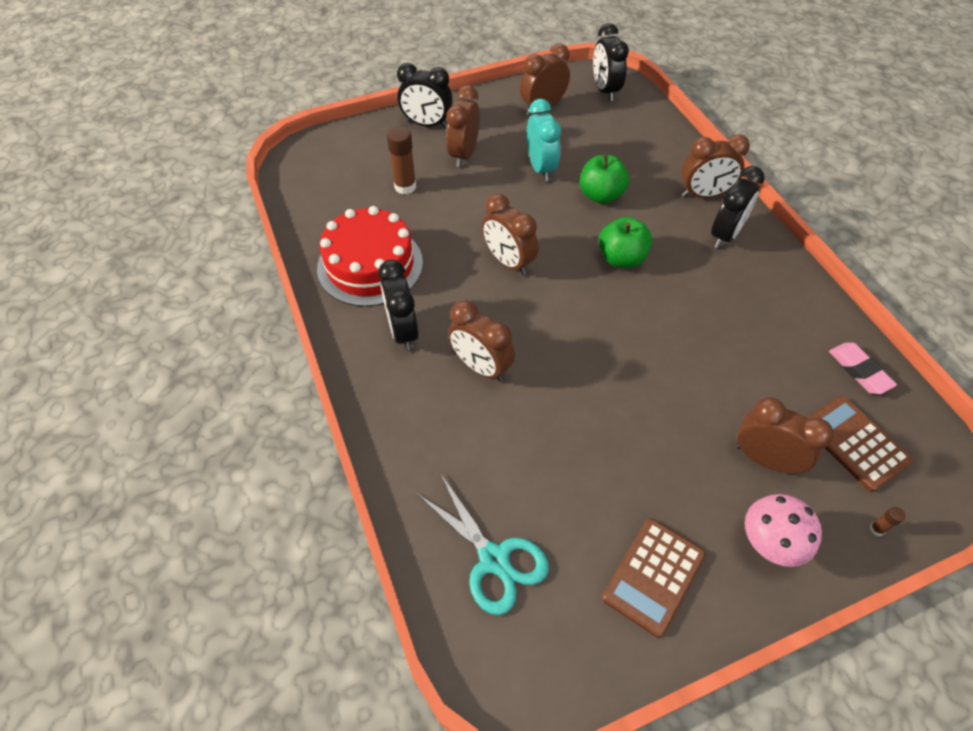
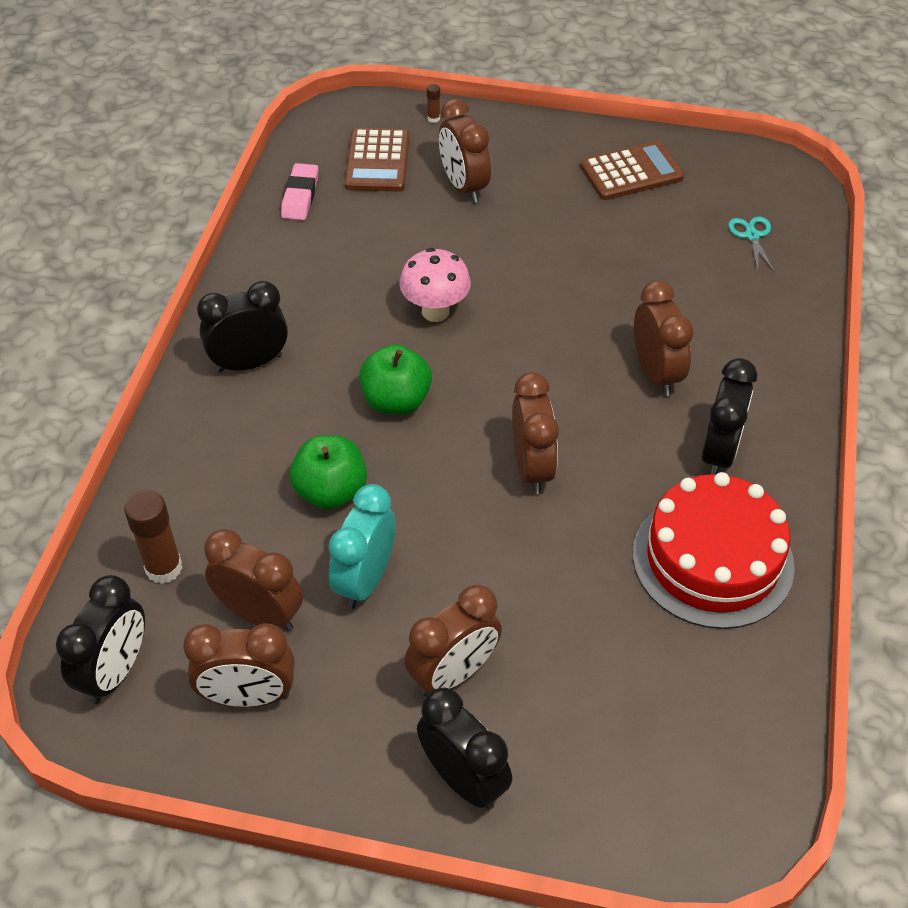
camera: 145 degrees left, 5 degrees down
brown glue stick [387,126,416,194] -> brown glue stick moved to [124,490,182,584]
turquoise scissors [416,473,549,615] -> turquoise scissors [728,217,775,273], size x0.55
brown clock [681,134,750,198] -> brown clock moved to [204,529,303,632]
pink mushroom [745,494,822,567] -> pink mushroom moved to [399,248,471,322]

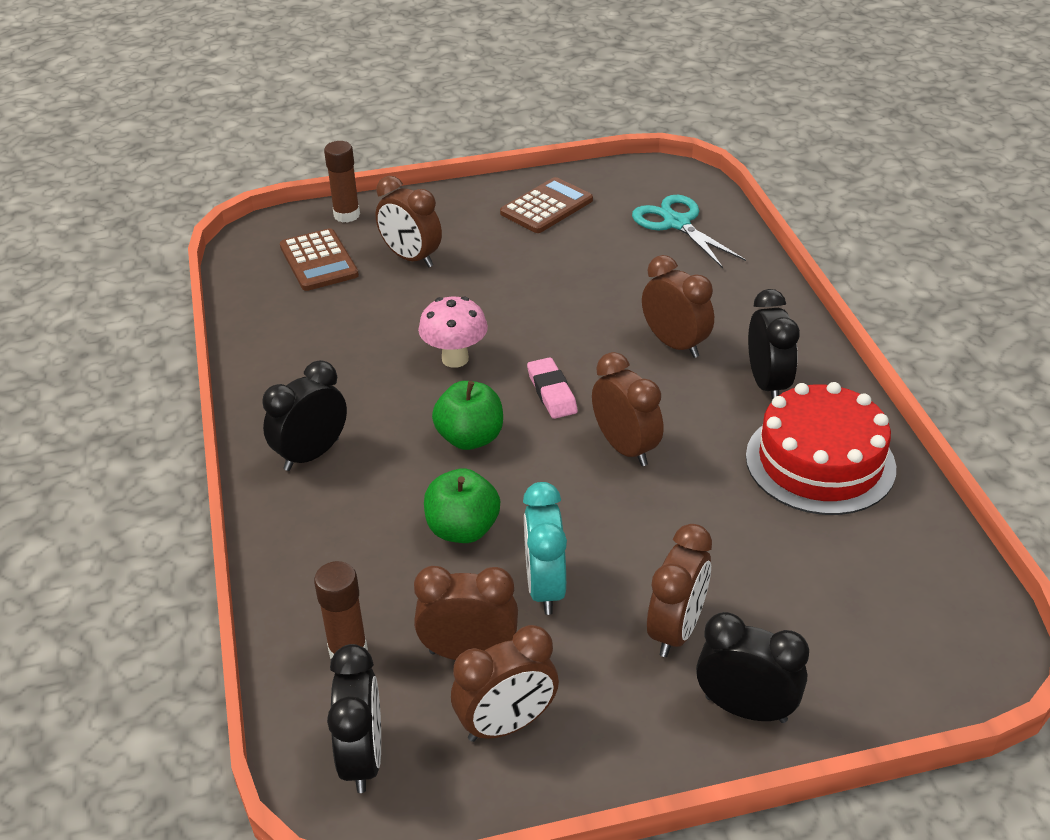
camera: 25 degrees left, 10 degrees down
pink eraser [281,163,318,220] -> pink eraser moved to [527,357,578,419]
brown glue stick [427,84,440,123] -> brown glue stick [324,141,360,223], size x2.14
turquoise scissors [728,217,775,273] -> turquoise scissors [632,195,746,268], size x1.82

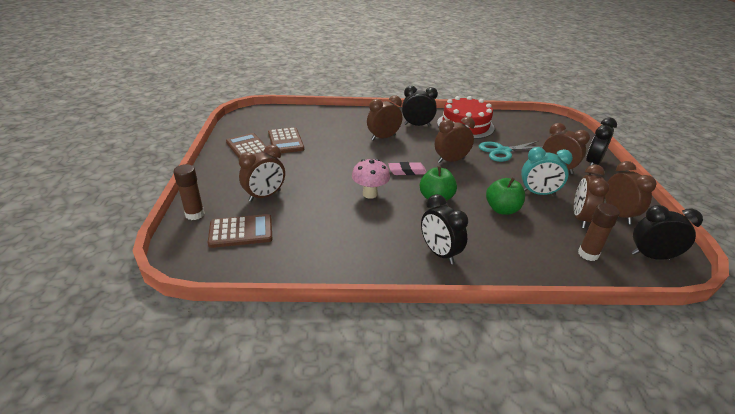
camera: 80 degrees left, 5 degrees down
turquoise scissors [632,195,746,268] -> turquoise scissors moved to [479,141,543,162]
none -> brown calculator [268,127,304,153]

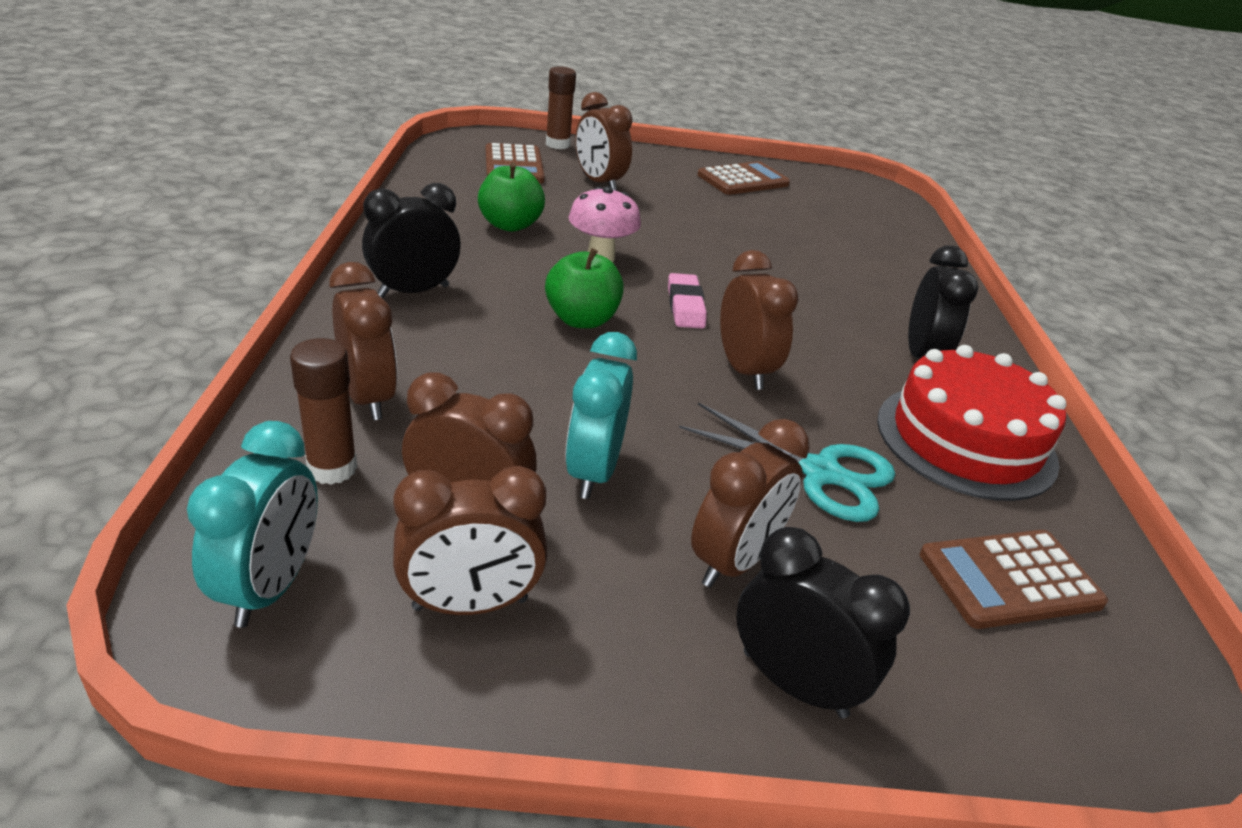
camera: 90 degrees right, 0 degrees up
brown calculator [268,127,304,153] -> brown calculator moved to [920,530,1108,629]
brown clock [367,95,402,141] -> brown clock moved to [329,262,397,420]
turquoise scissors [479,141,543,162] -> turquoise scissors turned 135 degrees clockwise [679,402,895,522]
green apple [486,178,525,215] -> green apple moved to [478,163,545,232]
black clock [631,205,703,260] -> turquoise clock [187,421,318,628]

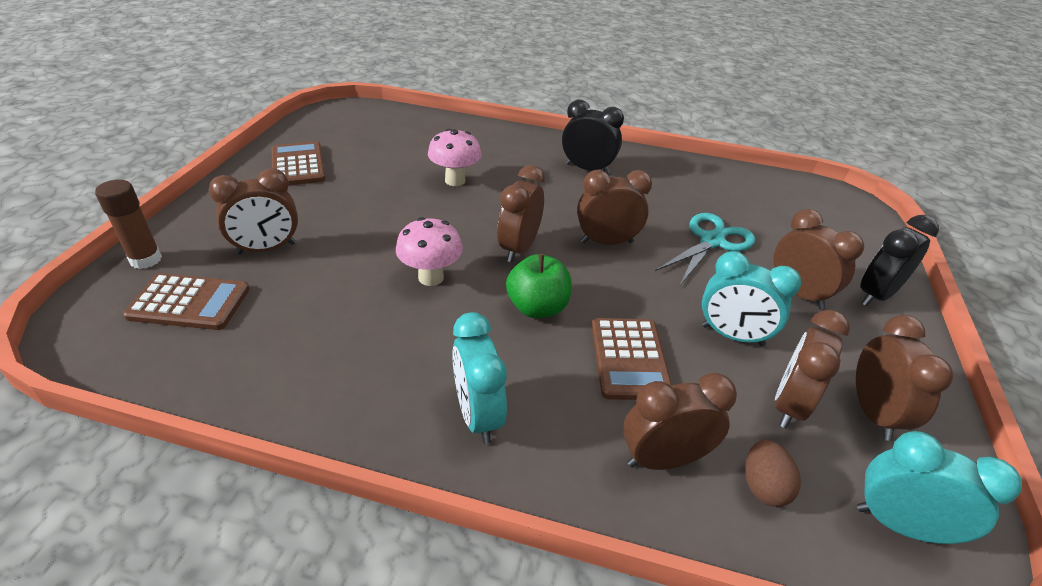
camera: 75 degrees left, 5 degrees up
brown glue stick [290,338,357,485] -> brown egg [745,440,801,507]
black clock [362,183,461,297] -> turquoise clock [452,312,507,444]
green apple [478,163,545,232] -> none
pink eraser [668,273,707,329] -> brown clock [497,165,545,262]
red cake [877,345,1066,501] -> none
brown calculator [920,530,1108,629] -> brown calculator moved to [591,318,672,400]
none -> pink mushroom [428,129,481,186]

